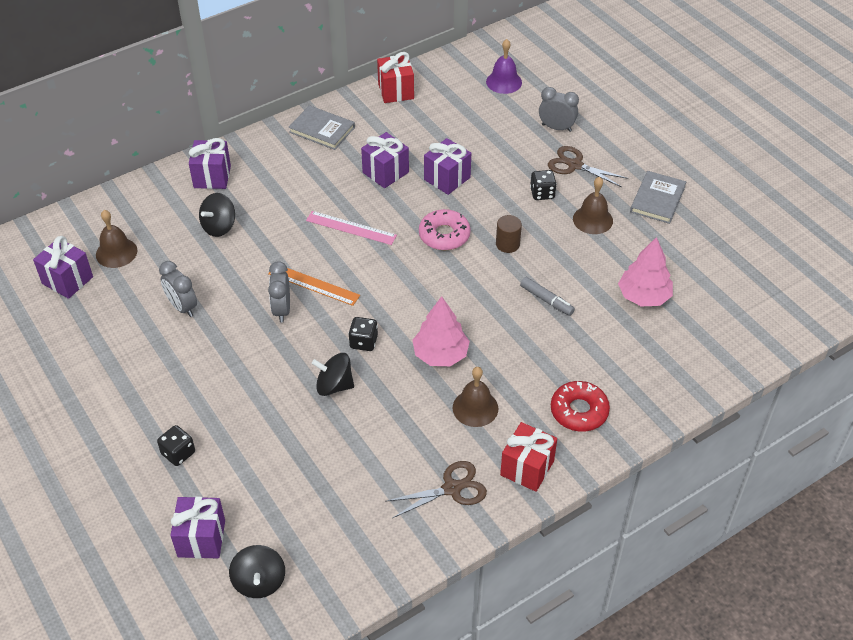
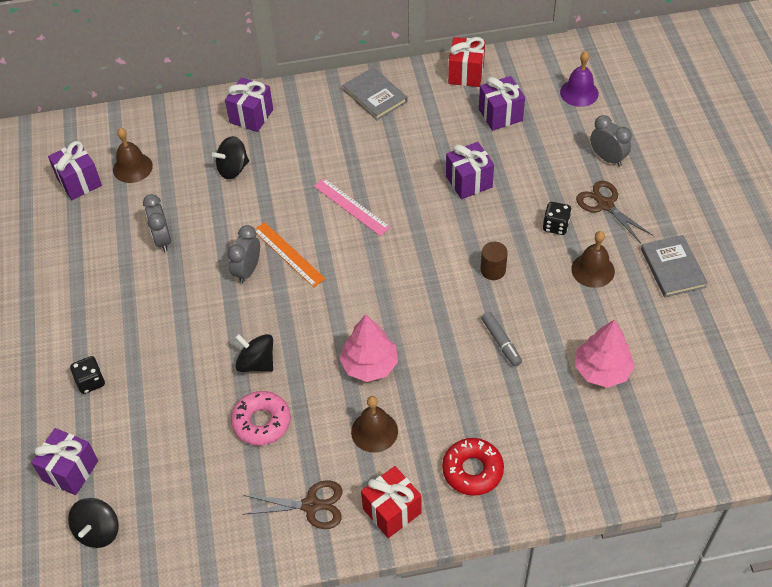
camera: 25 degrees right, 5 degrees up
black dice [348,317,378,351] -> none
purple gift [361,132,409,188] -> purple gift moved to [479,76,525,131]
pink donut [419,209,471,250] -> pink donut moved to [231,391,291,446]
grey book [630,171,686,224] -> grey book turned 60 degrees counterclockwise [641,235,708,297]

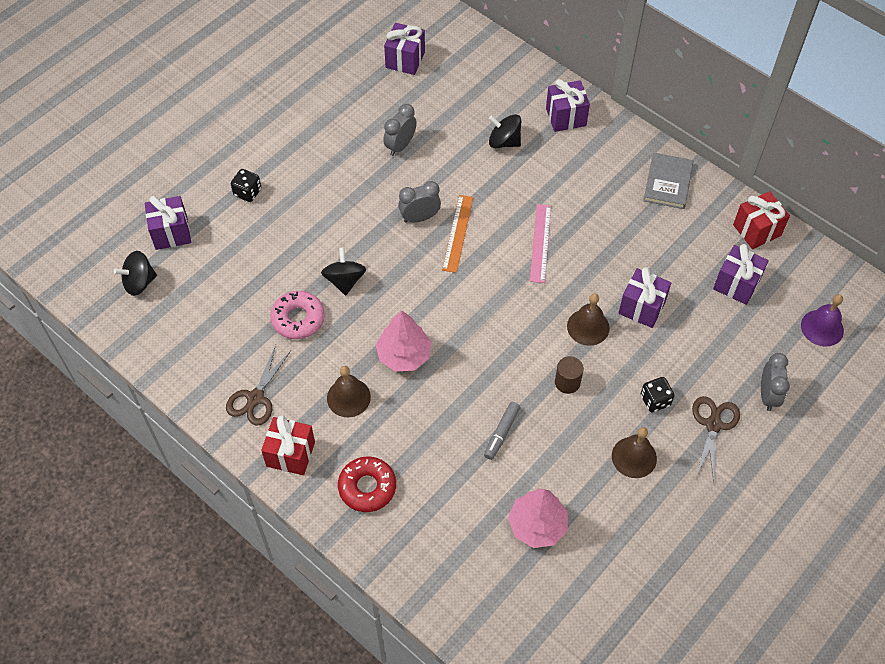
camera: 50 degrees right, 5 degrees up
brown bell [113,128,153,183] -> brown bell moved to [567,293,610,346]
brown scissors [242,480,343,529] -> brown scissors turned 60 degrees clockwise [226,345,291,425]
grey book [641,235,708,297] -> none

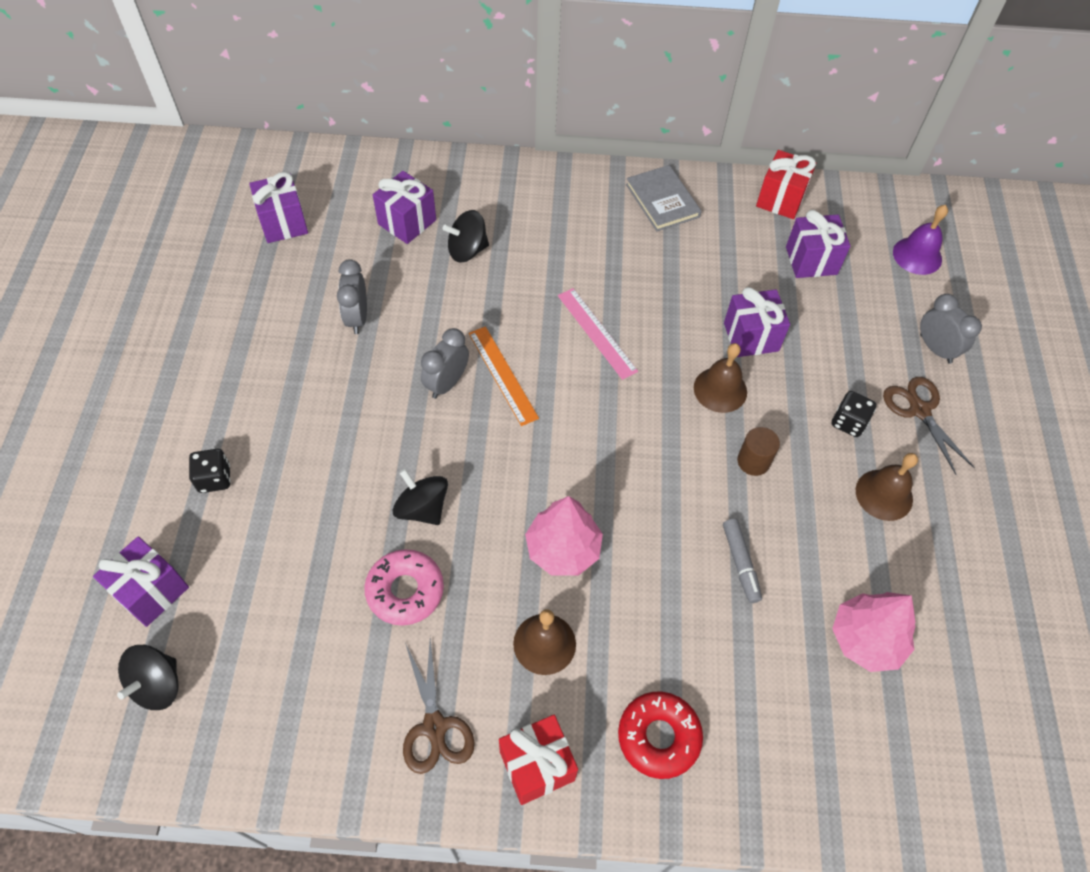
camera: 40 degrees left, 0 degrees up
purple gift [546,79,590,132] -> purple gift moved to [373,171,436,244]

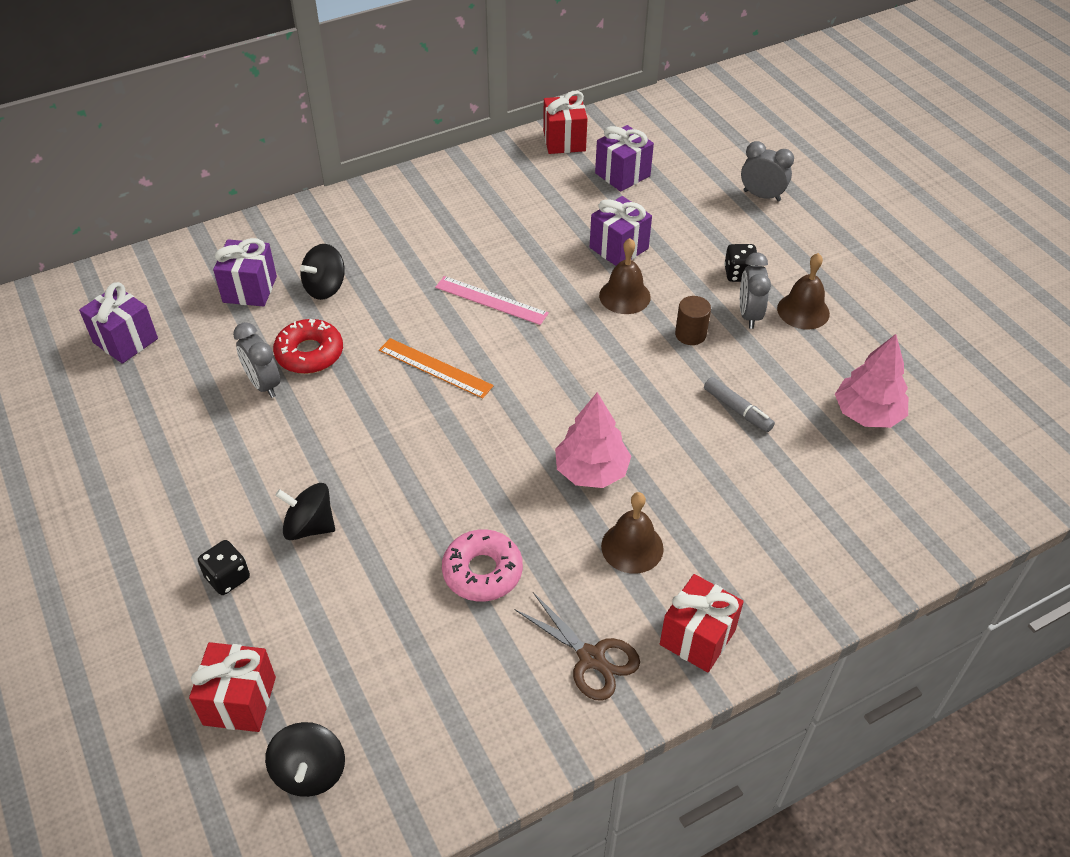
camera: 30 degrees left, 10 degrees down
purple gift [93,537,189,627] -> red gift [189,642,276,732]
black spinning top [393,469,448,525] -> black spinning top moved to [275,483,335,540]
grey clock [421,328,469,399] -> grey clock moved to [740,252,771,329]
red donut [618,692,703,779] -> red donut moved to [273,319,343,374]
grey book [626,165,702,231] -> none
brown scissors [883,377,975,475] -> none
purple bell [893,205,948,275] -> none

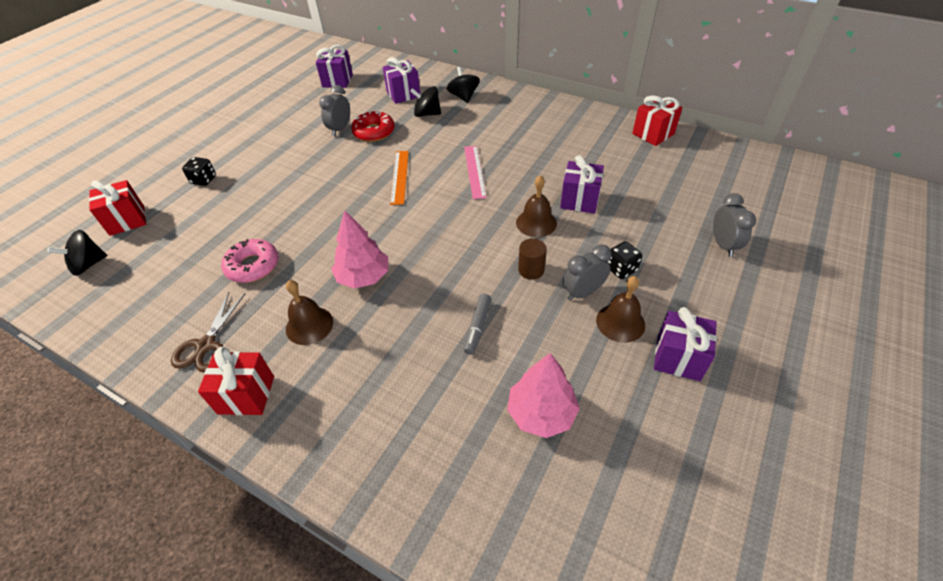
camera: 60 degrees right, 0 degrees up
black spinning top [275,483,335,540] -> black spinning top moved to [447,67,480,103]
purple gift [595,125,654,192] -> purple gift moved to [654,307,717,381]

